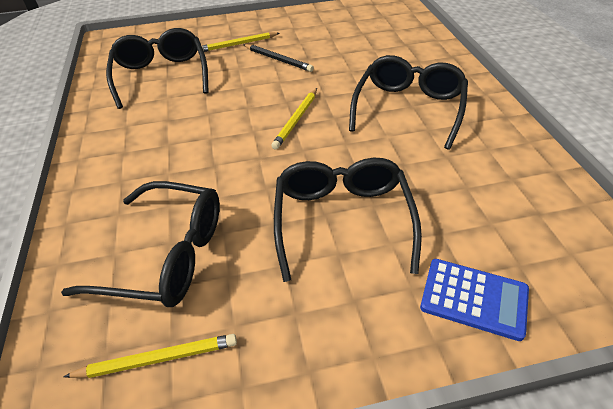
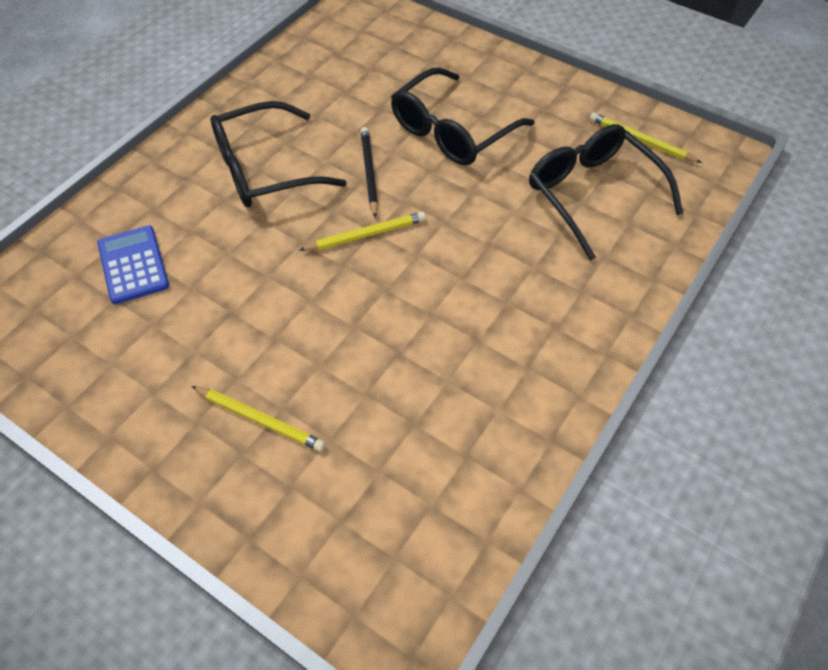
camera: 135 degrees left, 10 degrees up
black glasses [106,28,209,109] -> none
black pencil [243,44,314,72] -> black pencil moved to [360,127,378,218]
blue calculator [420,259,529,341] -> blue calculator moved to [97,225,169,304]

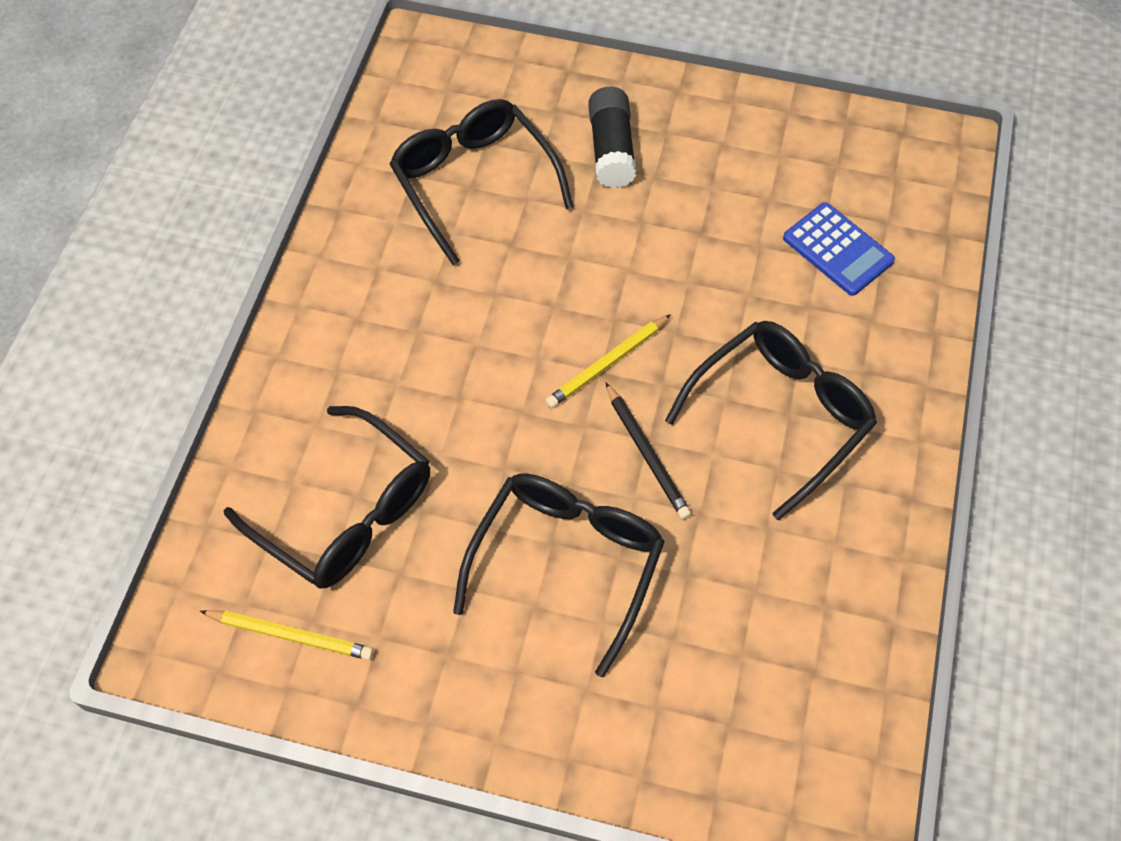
camera: 160 degrees right, 5 degrees up
yellow pencil [191,386,325,452] -> black glue stick [588,87,636,188]
none -> black glasses [389,99,574,265]

